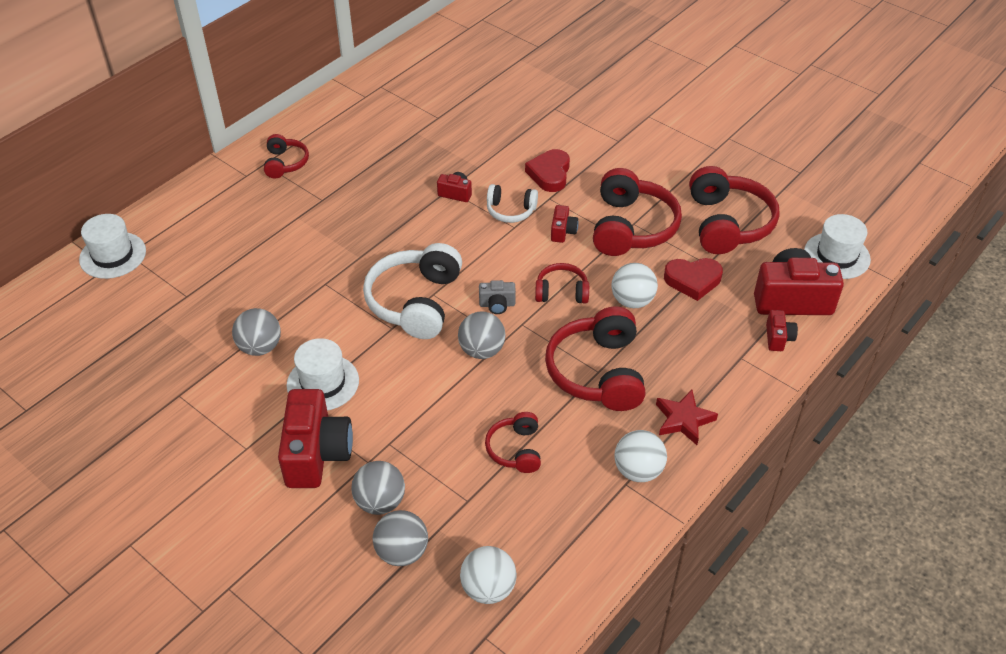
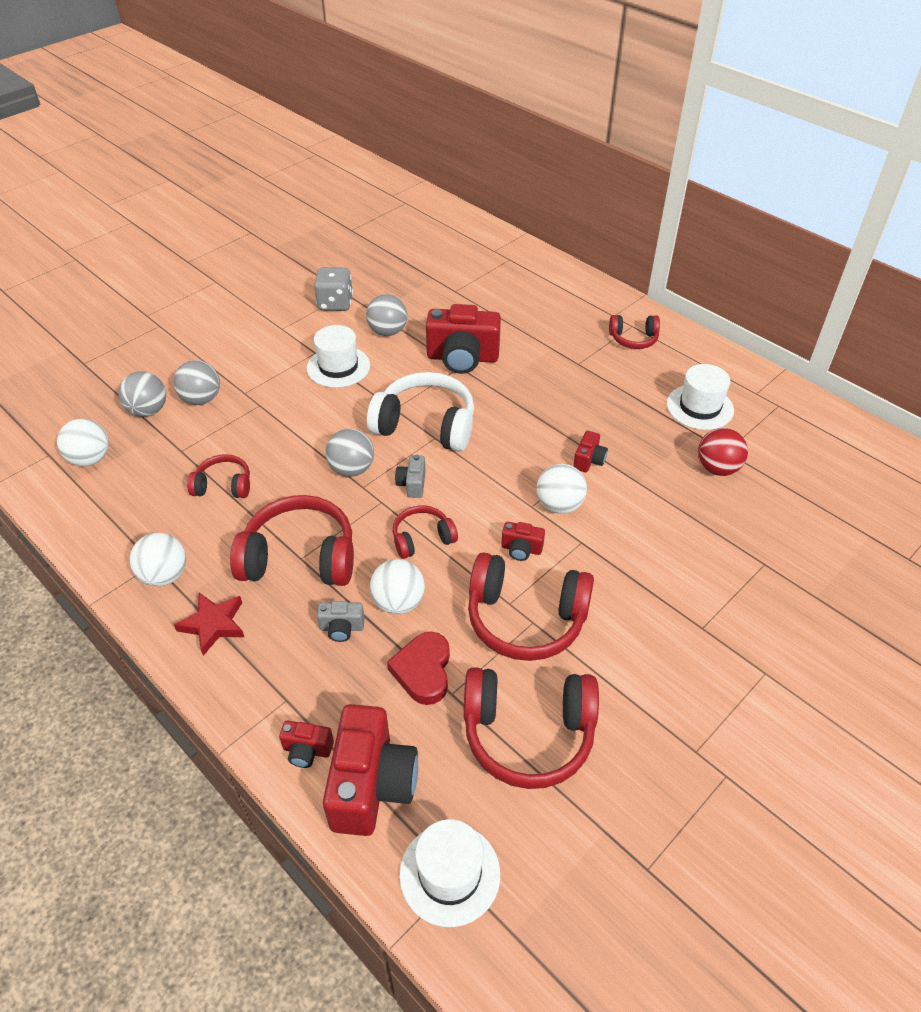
camera: 95 degrees right, 0 degrees up
white hat [79,214,146,279] -> white hat moved to [667,364,734,430]
red camera [278,389,353,488] -> red camera moved to [426,304,501,374]
white headphones [487,184,538,223] -> white ball [537,464,587,514]
red heart [525,149,570,192] -> none
red headphones [535,263,589,303] -> red headphones turned 120 degrees counterclockwise [393,505,458,559]
none -> grey dice [314,267,353,311]
none -> grey camera [317,601,365,642]
none -> red ball [698,428,748,476]

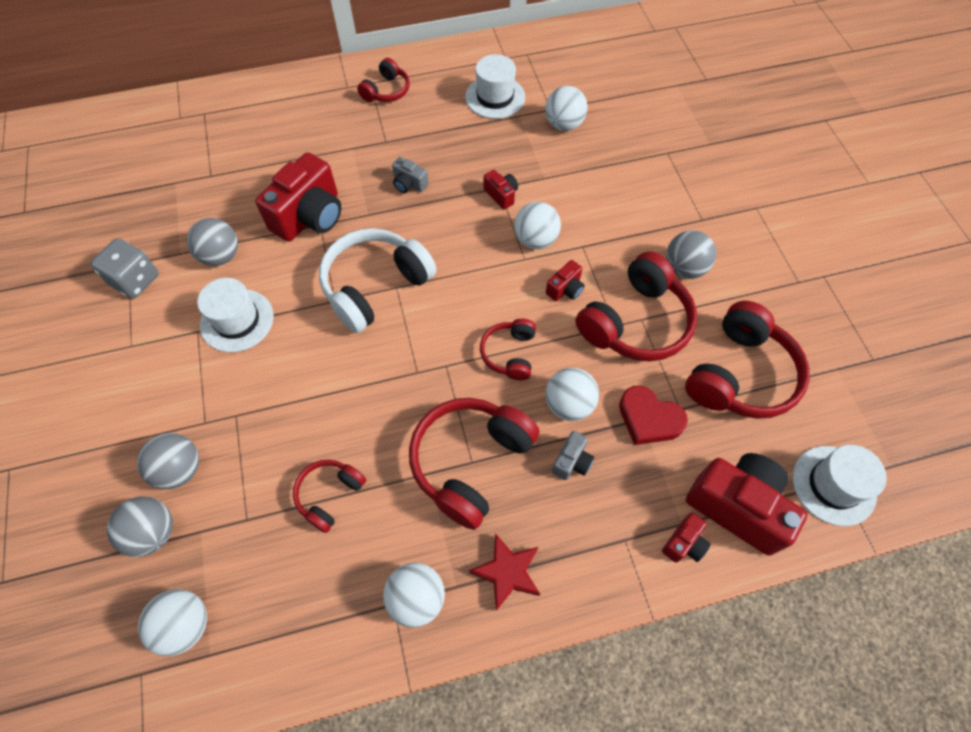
camera: 60 degrees left, 15 degrees up
grey ball [325,429,374,477] -> grey ball moved to [666,230,716,279]
grey camera [395,455,426,498] -> grey camera moved to [392,157,429,193]
red ball [698,428,748,476] -> white ball [545,86,588,131]

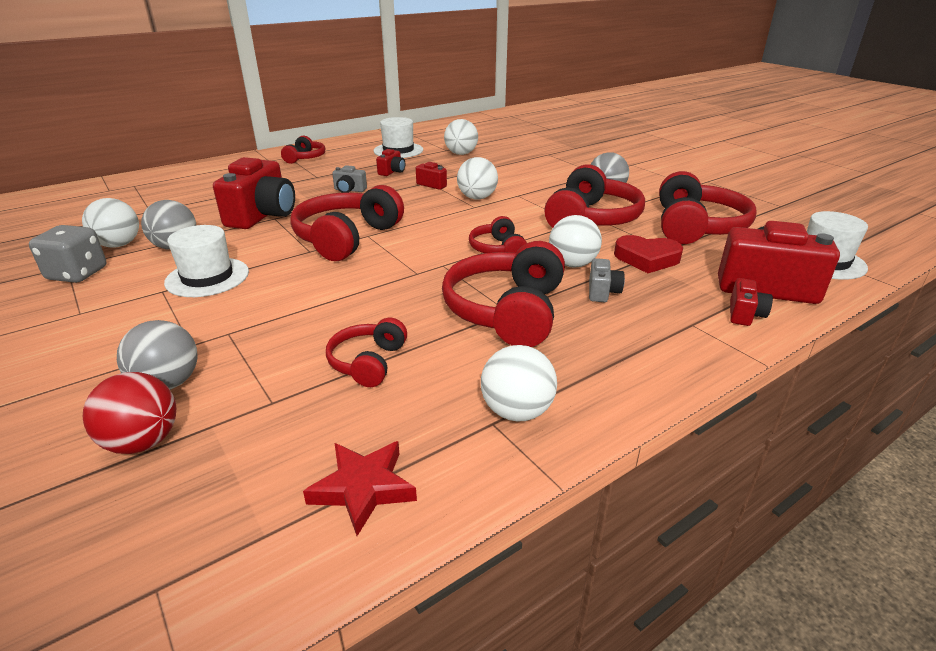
camera: 20 degrees left, 30 degrees down
grey ball [107,497,173,557] -> red ball [83,372,176,454]
white ball [138,589,207,656] -> white ball moved to [82,198,139,247]
white headphones [319,228,437,333] -> red headphones [290,185,404,261]
red star [469,533,540,611] -> red star moved to [303,441,417,536]
red camera [546,260,585,301] -> red camera moved to [376,149,405,176]

